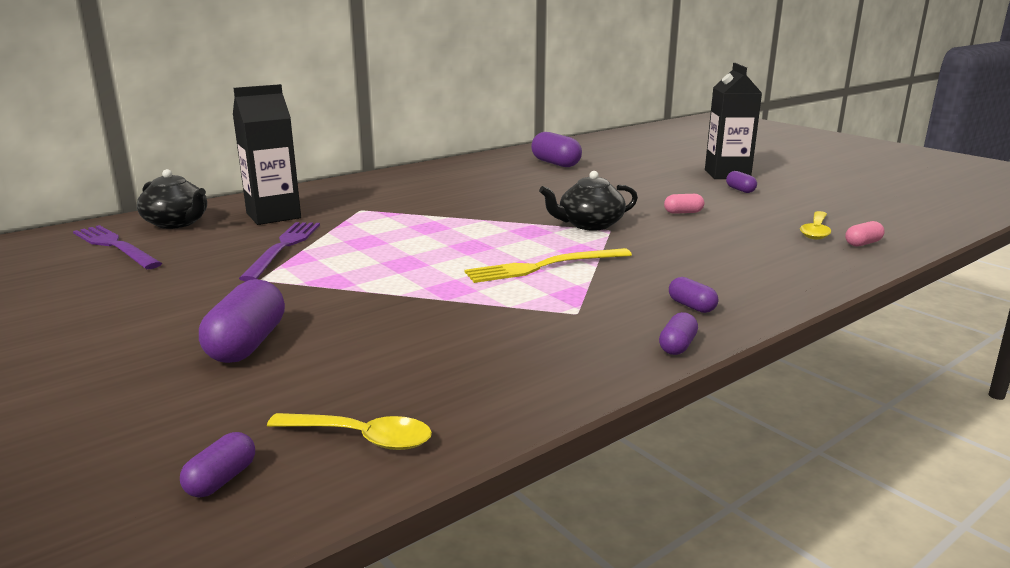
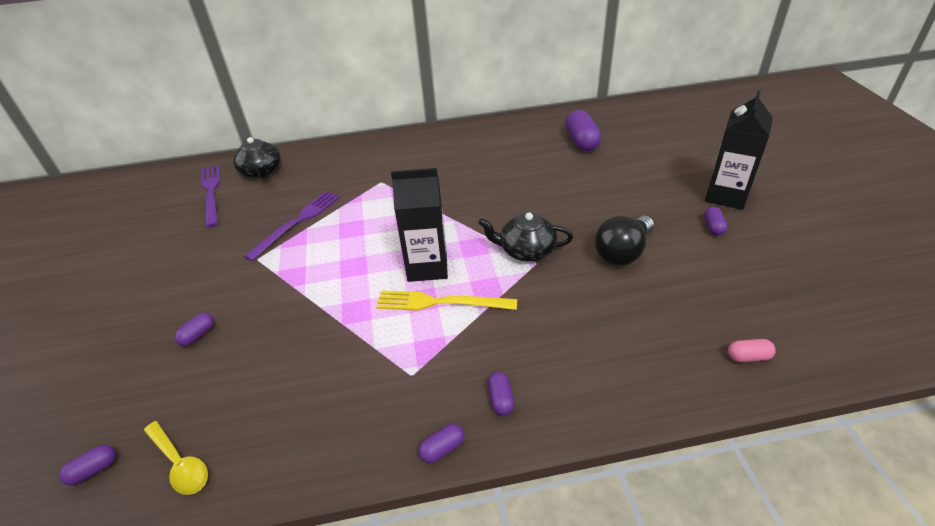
camera: 30 degrees right, 20 degrees up
purple capsule [199,279,285,363] -> purple capsule [174,313,214,346], size x0.52
black carton [233,84,301,225] -> black carton moved to [391,168,448,282]
pink capsule [664,194,704,214] -> black light bulb [595,215,654,266]
yellow spoon [800,211,831,240] -> none

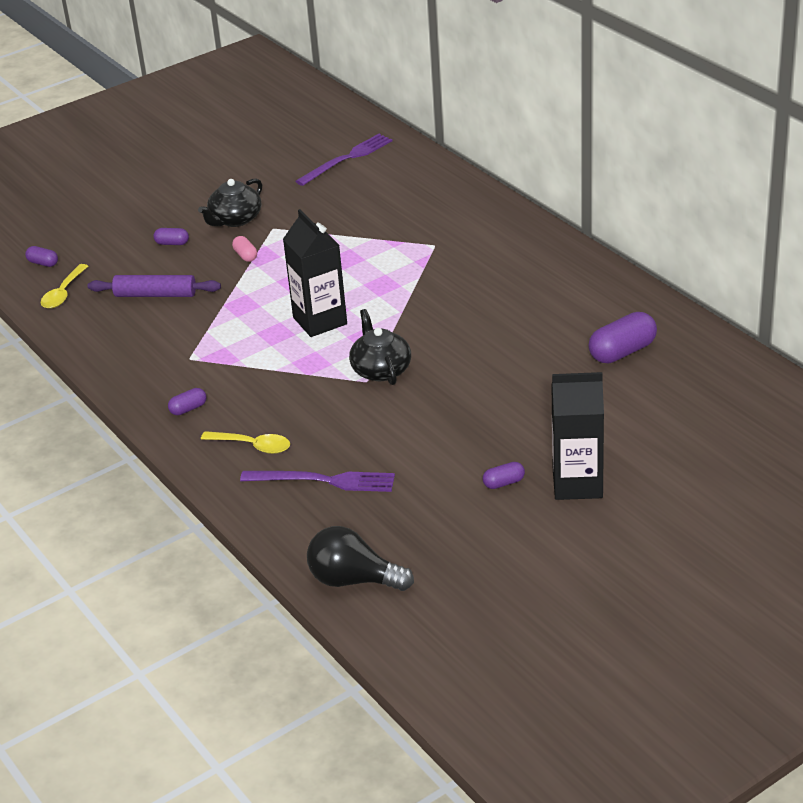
camera: 65 degrees right, 5 degrees down
black teapot [233,137,281,178] -> black teapot moved to [198,179,262,227]
purple fork [244,191,340,261] -> purple fork moved to [240,471,395,492]
yellow fork [376,290,517,311] -> none
purple capsule [418,423,464,463] -> none
black light bulb [595,215,654,266] -> black light bulb moved to [307,526,414,591]
pink capsule [728,339,776,362] -> pink capsule moved to [232,236,257,262]
none -> purple rolling pin [88,275,221,297]
none -> yellow spoon [201,431,290,454]

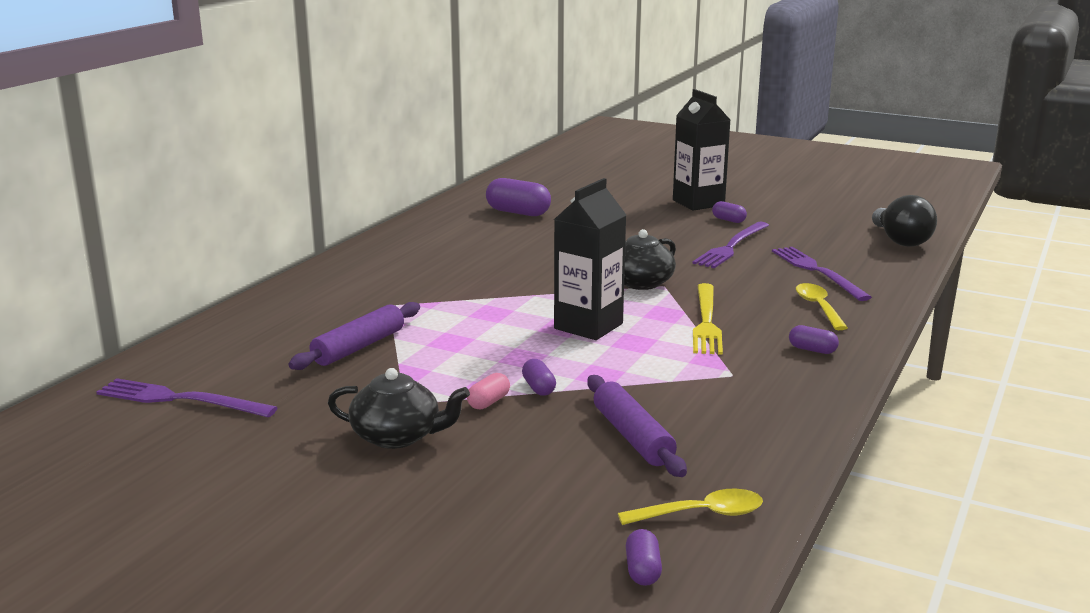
camera: 120 degrees left, 15 degrees down
purple capsule [153,228,189,245] -> purple capsule moved to [522,359,556,396]
none -> purple rolling pin [289,302,420,370]
none -> purple fork [692,222,769,268]
none -> yellow fork [693,283,723,355]

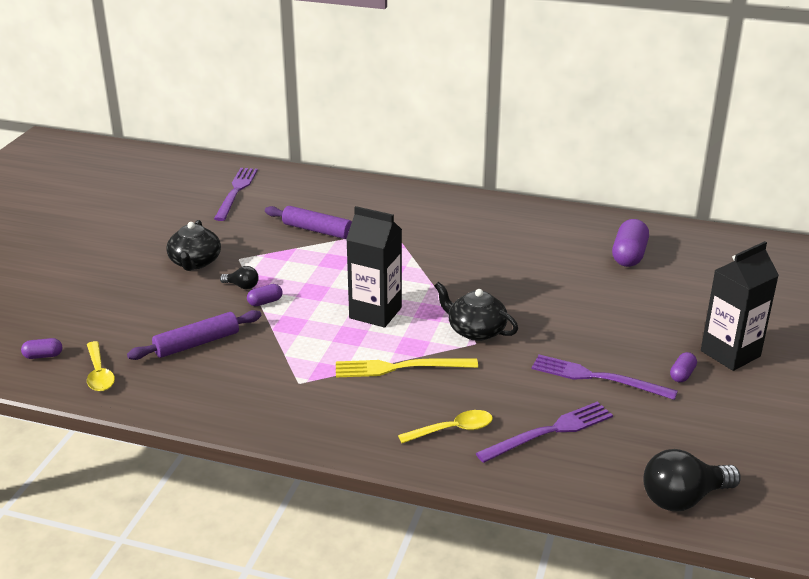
camera: 80 degrees right, 10 degrees up
pink capsule [467,373,510,410] -> black light bulb [220,266,259,289]
purple capsule [789,325,839,354] -> none

